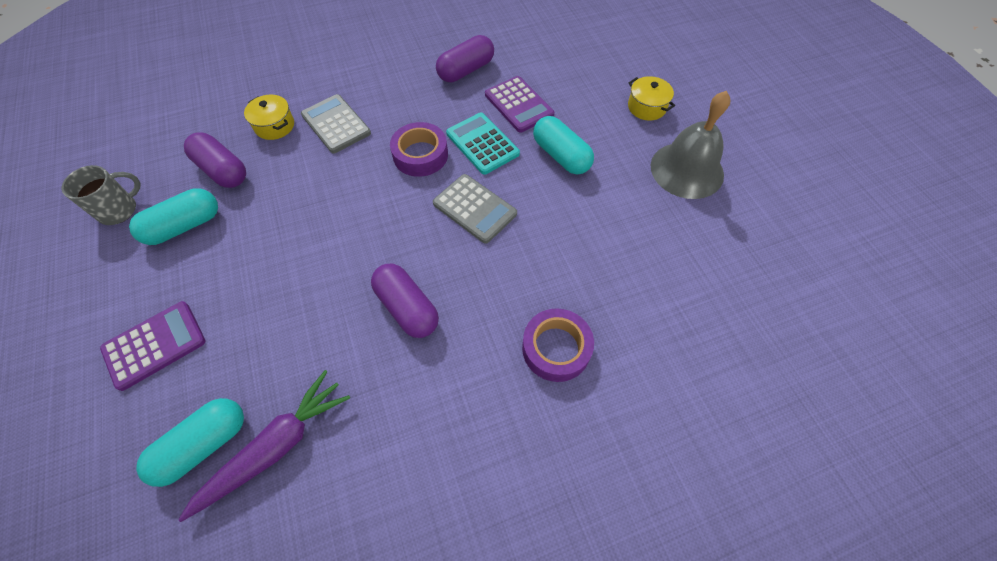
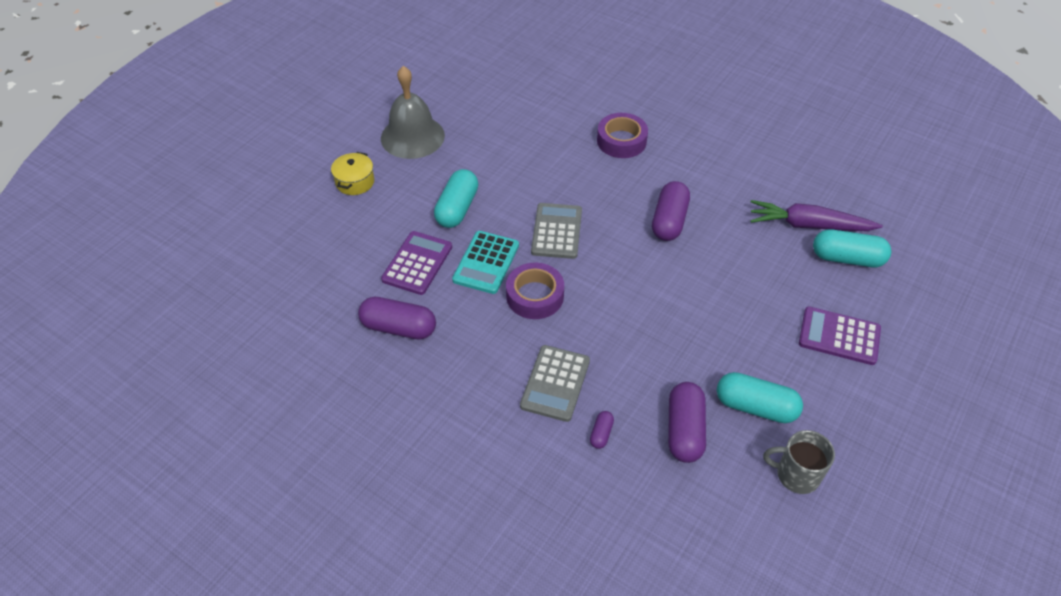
camera: 125 degrees left, 10 degrees down
yellow pot [244,95,294,140] -> purple capsule [590,411,614,449]

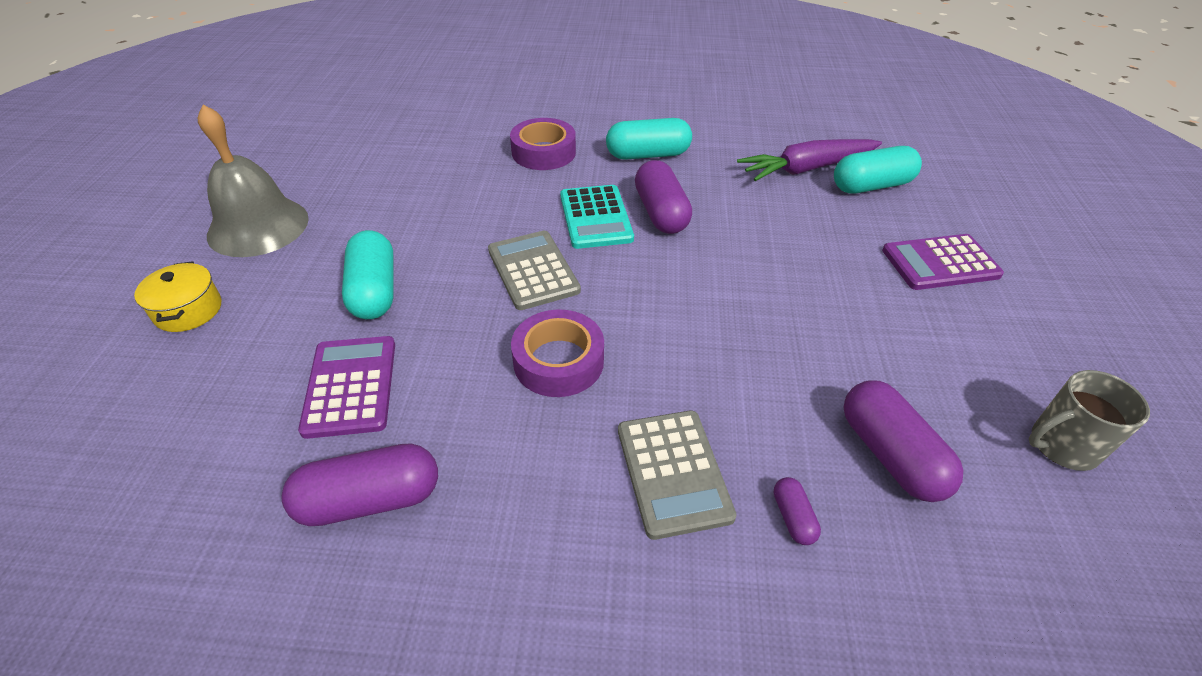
camera: 30 degrees left, 5 degrees down
turquoise calculator [452,231,519,294] -> turquoise calculator moved to [560,185,634,249]
turquoise capsule [717,372,803,423] -> turquoise capsule moved to [606,118,692,160]

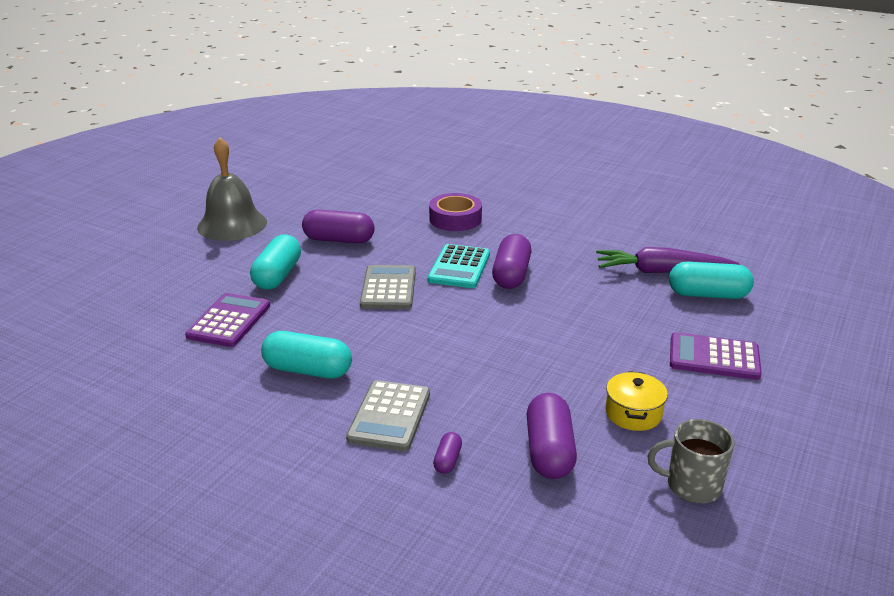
camera: 25 degrees right, 15 degrees down
yellow pot [134,261,221,332] -> yellow pot moved to [605,371,668,431]
purple capsule [282,443,438,526] -> purple capsule moved to [302,209,374,244]
purple tape [511,309,604,397] -> none
turquoise capsule [606,118,692,160] -> turquoise capsule moved to [261,331,352,379]

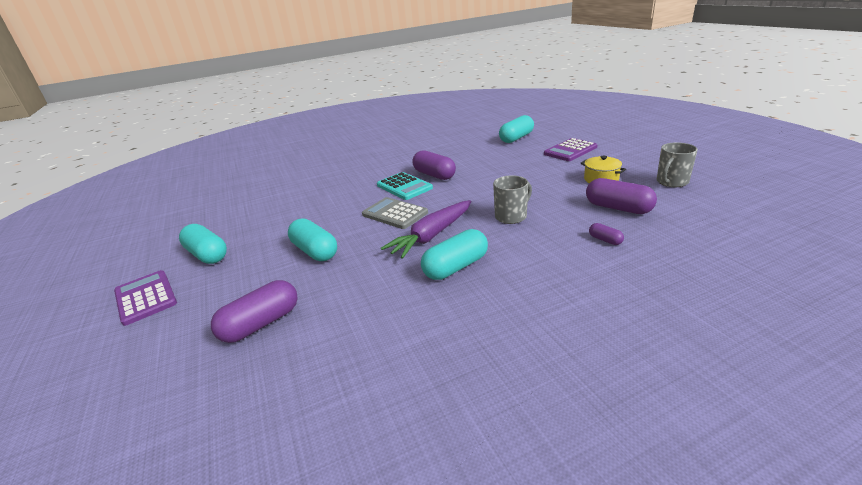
camera: 50 degrees left, 0 degrees up
purple calculator [185,293,270,347] -> purple calculator moved to [114,270,177,326]
grey bell [197,137,267,241] -> turquoise capsule [179,224,227,264]
purple capsule [302,209,374,244] -> purple capsule moved to [211,280,297,343]
grey calculator [346,380,430,452] -> none
purple tape [429,193,482,231] -> none
purple carrot [596,247,739,273] -> purple carrot moved to [381,200,471,259]
none -> grey mug [493,175,532,224]

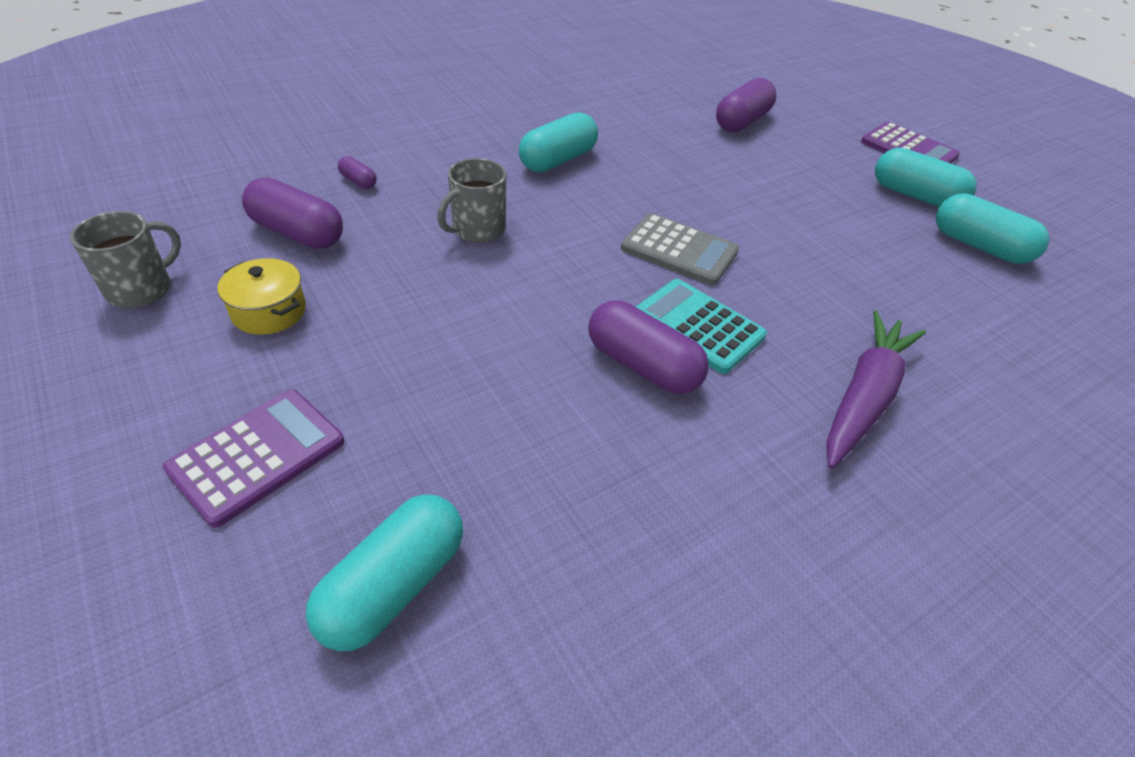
camera: 165 degrees right, 15 degrees up
turquoise capsule [288,218,337,261] -> turquoise capsule moved to [936,193,1049,264]
purple carrot [381,200,471,259] -> purple carrot moved to [826,311,926,469]

